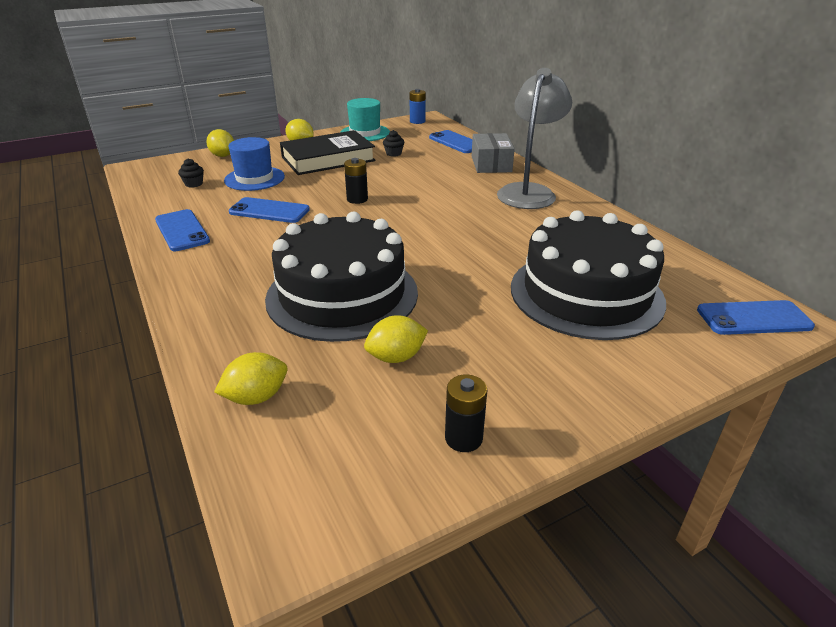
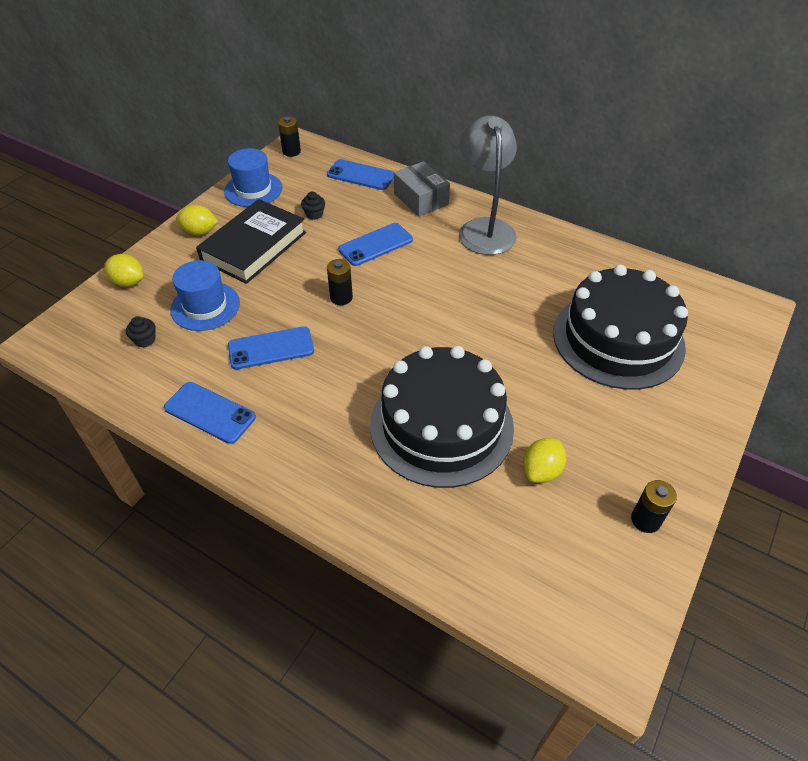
camera: 30 degrees left, 15 degrees up
yellow lemon [214,352,288,405] -> none
turquoise hat [341,98,390,141] -> blue hat [224,148,282,207]
blue battery [410,89,426,124] -> black battery [278,117,301,157]
blue phone [697,300,815,335] -> blue phone moved to [338,223,413,266]

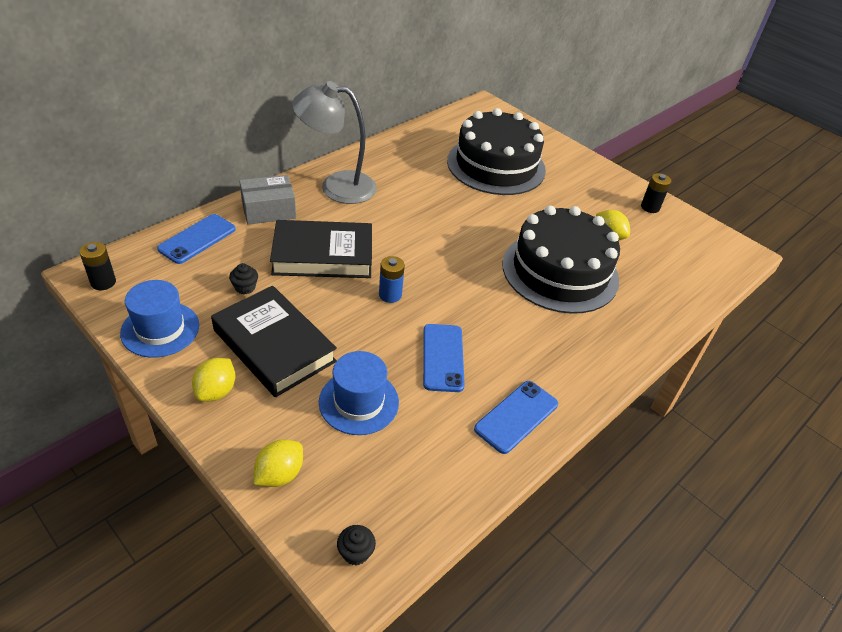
camera: 80 degrees left, 5 degrees down
black cupcake [126,316,156,348] -> black cupcake moved to [337,525,376,565]
black battery [327,259,353,305] -> blue battery [379,256,405,303]
blue phone [338,223,413,266] -> black book [270,220,372,278]

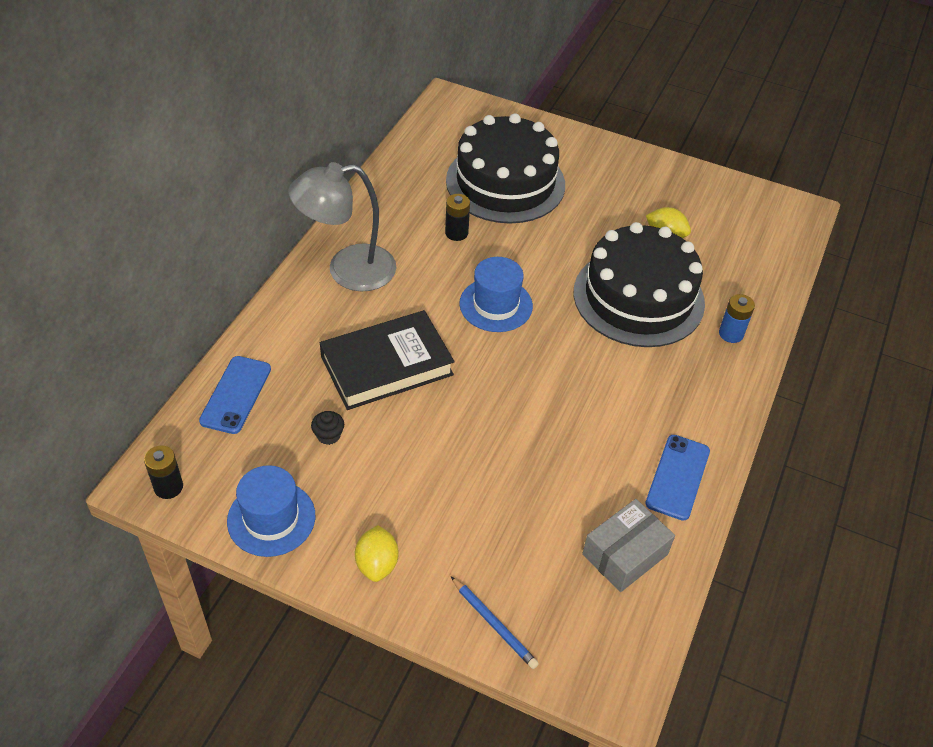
camera: 20 degrees left, 5 degrees up
black book [211,286,337,397] -> none
grey box [239,175,296,225] -> grey box moved to [582,499,675,592]
yellow lemon [254,440,303,487] -> blue pencil [451,576,539,669]
blue hat [319,351,399,435] -> blue hat moved to [459,257,533,332]
black cupcake [337,525,376,565] -> none
blue battery [379,256,405,303] -> blue battery moved to [719,294,755,343]
blue phone [423,324,465,392] -> none
black battery [641,173,671,213] -> black battery moved to [445,194,470,241]

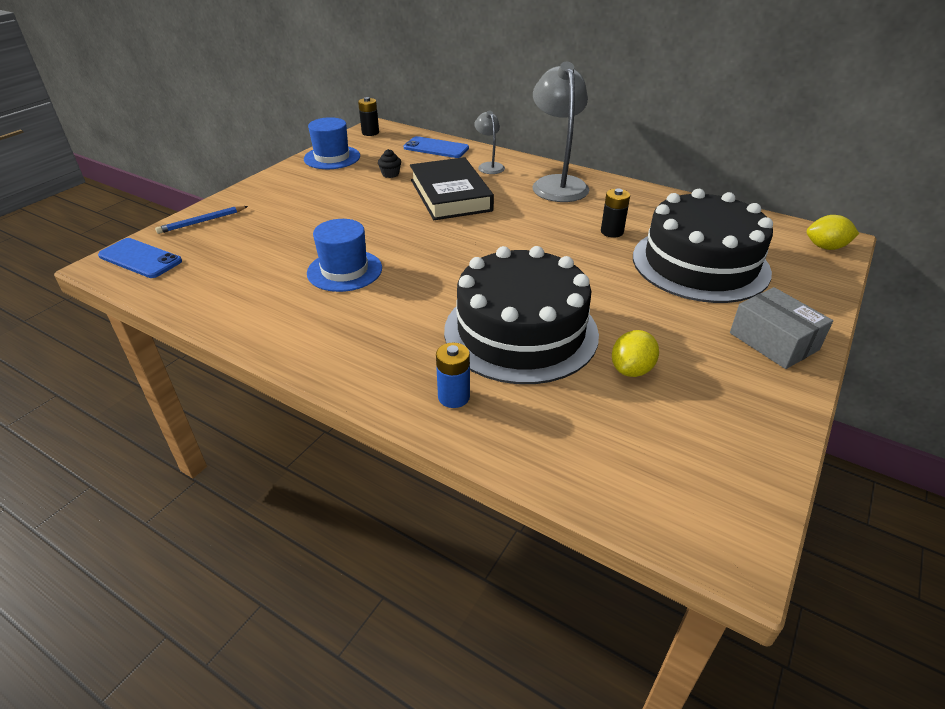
camera: 100 degrees right, 10 degrees down
yellow lemon [355,525,399,582] -> yellow lemon moved to [807,215,859,250]
blue hat [459,257,533,332] -> blue hat moved to [307,219,382,292]
grey box [582,499,675,592] -> grey box moved to [730,287,833,369]
blue phone [645,435,710,521] -> blue phone moved to [98,238,182,278]
none -> grey lamp [474,110,505,174]

